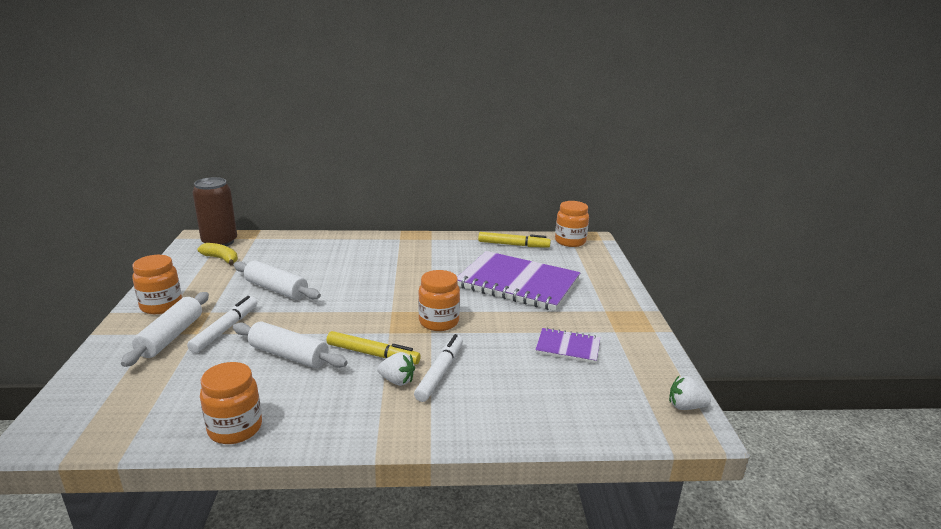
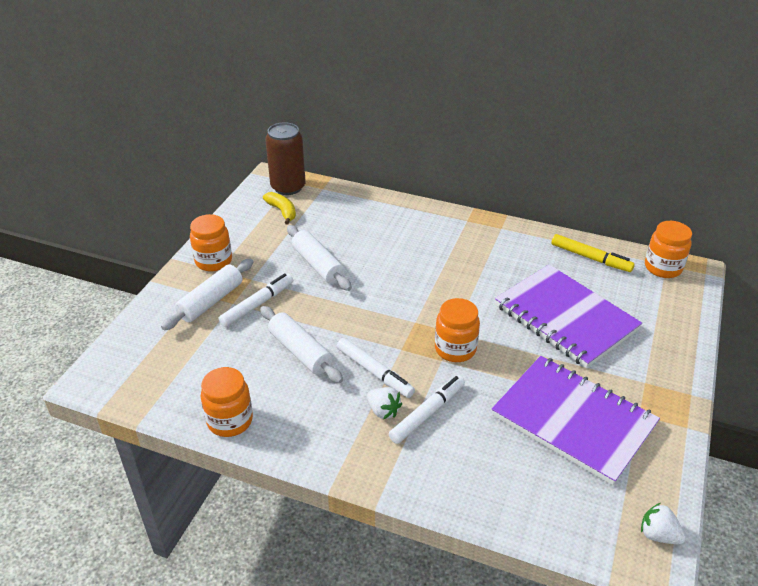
camera: 25 degrees right, 15 degrees up
yellow marker [326,331,421,364] -> white marker [337,338,415,398]
purple notebook [535,328,600,364] -> purple notebook [492,356,660,485], size x2.09

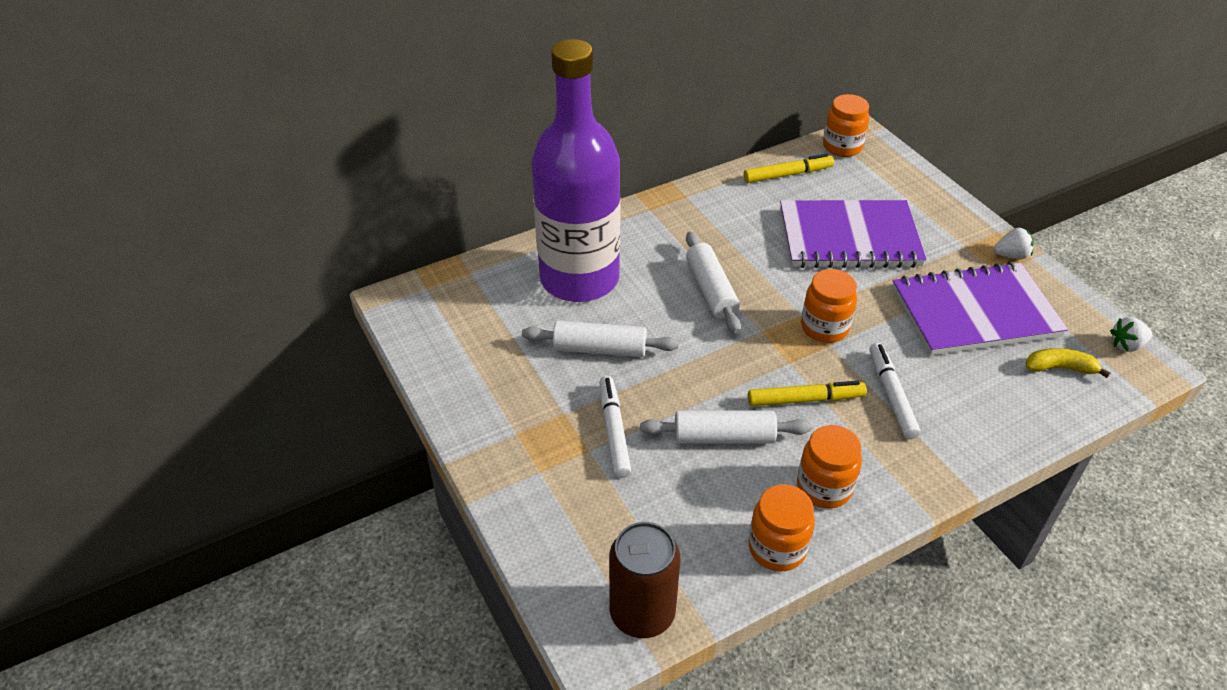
camera: 50 degrees left, 5 degrees up
white rolling pin [161,259,253,330] -> white rolling pin moved to [686,231,741,333]
orange jar [190,214,232,271] -> orange jar moved to [797,425,862,508]
yellow banana [263,192,296,225] -> yellow banana moved to [1026,348,1110,378]
brown can [265,122,306,195] -> brown can moved to [609,522,680,638]
white marker [337,338,415,398] -> yellow marker [748,381,867,406]
white strawberry [367,387,402,419] -> white strawberry moved to [994,228,1033,259]
none -> purple bottle [531,39,621,302]

